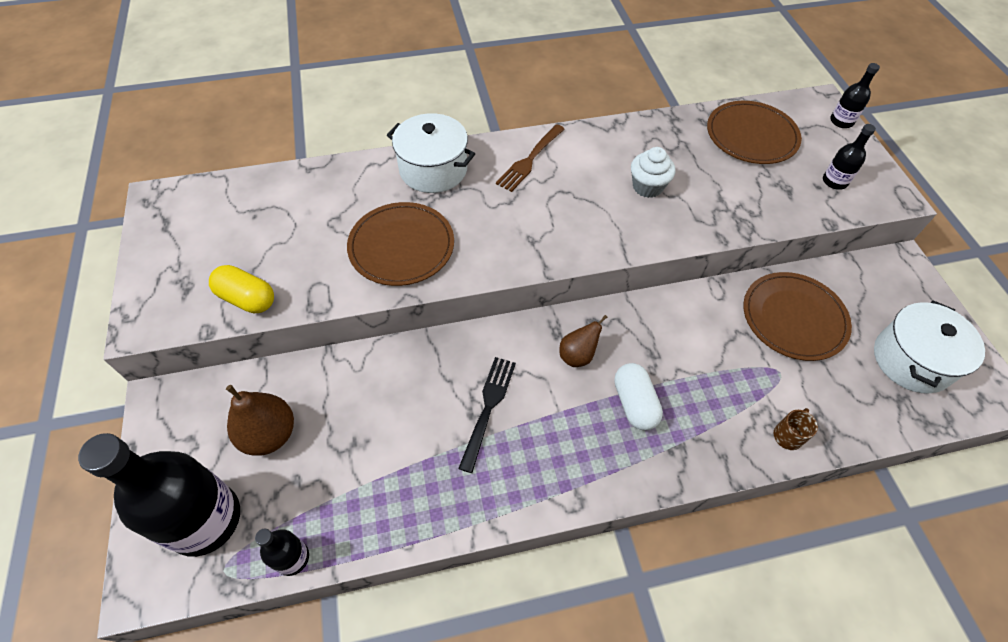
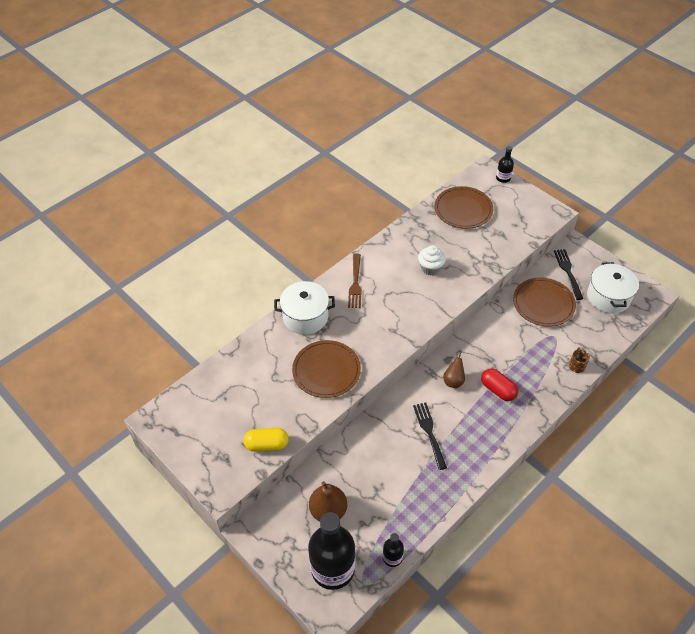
camera: 30 degrees left, 5 degrees down
white capsule [614,363,663,430] -> red capsule [481,368,518,401]
black bottle [823,124,876,190] -> none
none -> black fork [554,249,583,300]

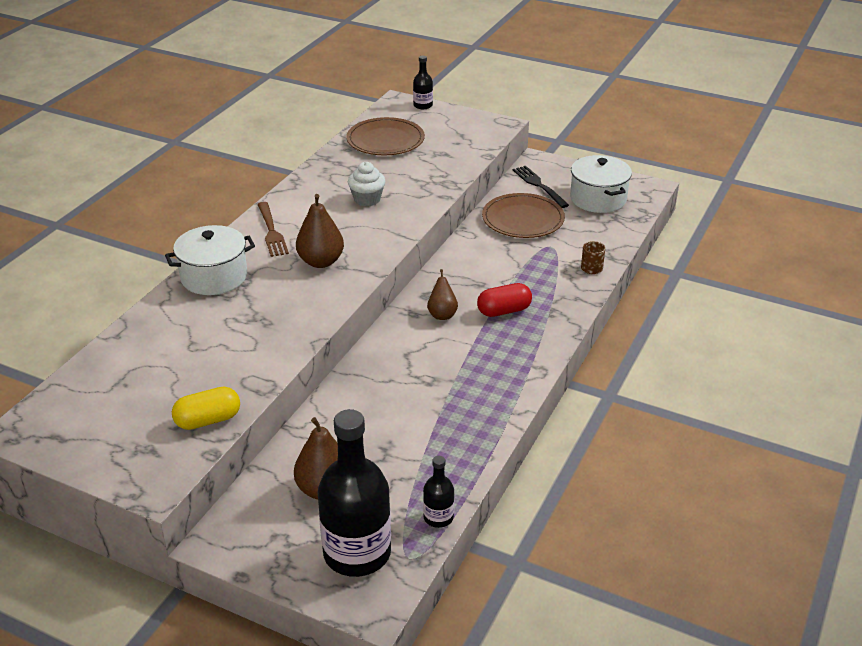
camera: 20 degrees left, 15 degrees down
brown plate [292,340,361,398] -> none
black fork [413,402,447,470] -> none
red capsule [481,368,518,401] -> red capsule turned 45 degrees counterclockwise [477,283,532,317]
none -> brown pear [296,194,344,268]

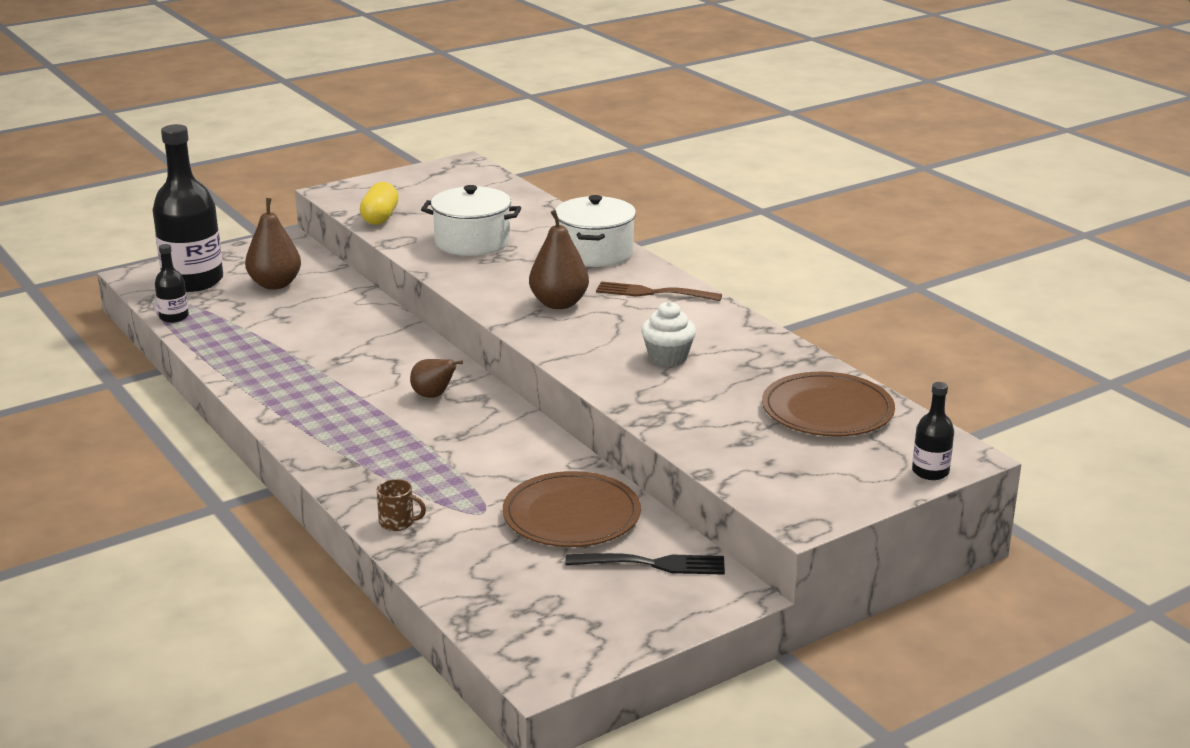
camera: 120 degrees right, 10 degrees down
red capsule [477,283,532,317] -> none
white pot [570,155,632,213] -> white pot moved to [421,185,521,256]

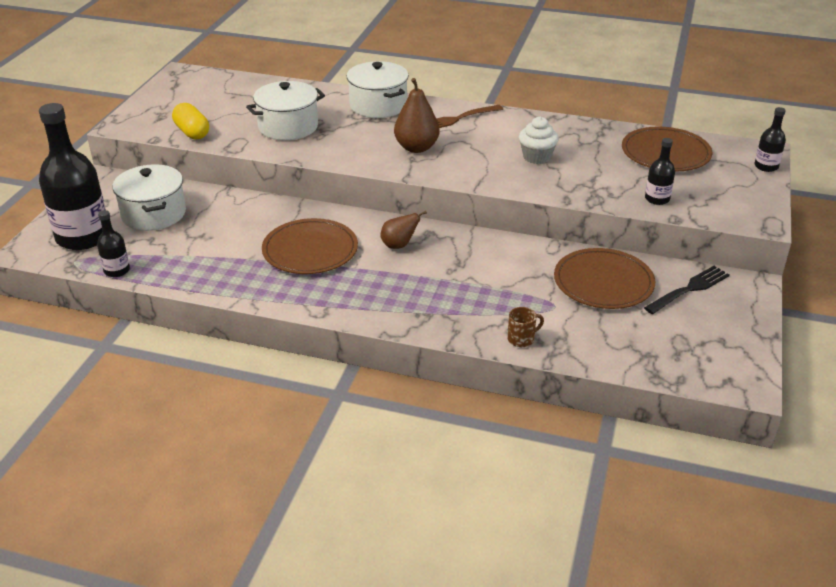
camera: 40 degrees left, 10 degrees up
brown pear [245,198,301,290] -> white pot [112,164,186,231]
none -> brown plate [262,218,358,274]
none -> black bottle [645,138,675,205]

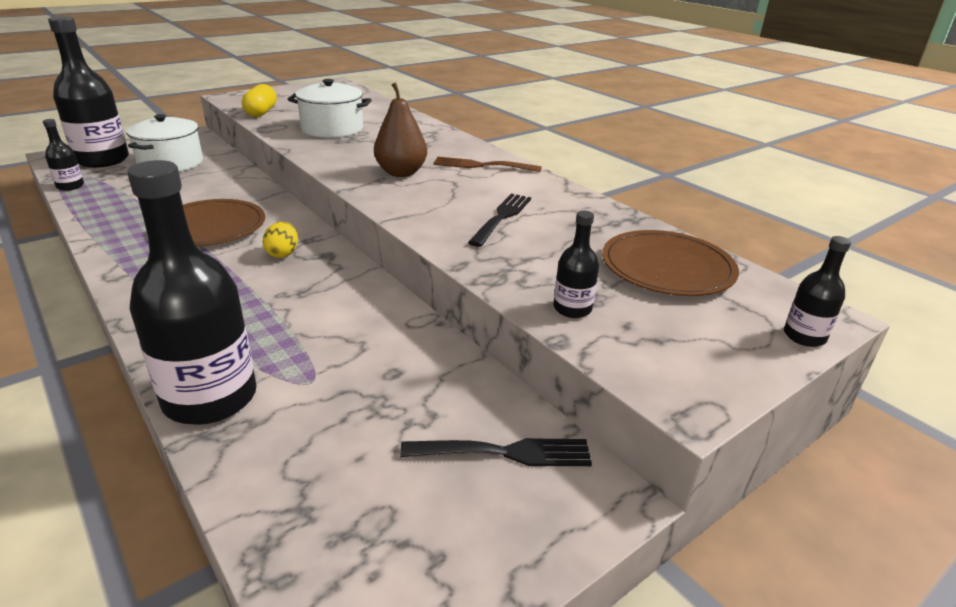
camera: 35 degrees right, 5 degrees down
white pot [347,61,409,118] -> none
brown pear [381,211,427,249] -> yellow egg [263,222,298,258]
brown mug [507,307,544,347] -> black bottle [127,160,257,425]
white cupcake [519,117,559,164] -> black fork [468,194,531,247]
brown plate [554,248,655,309] -> none

